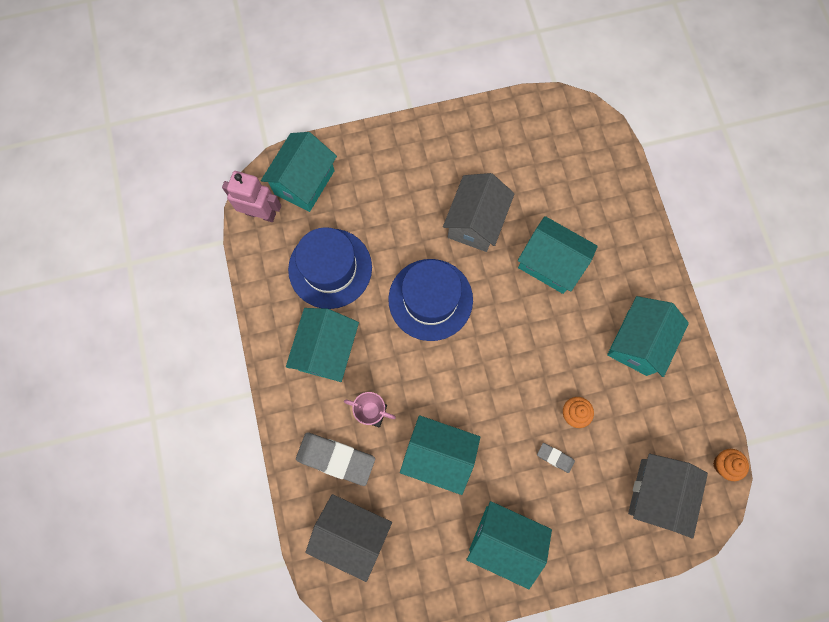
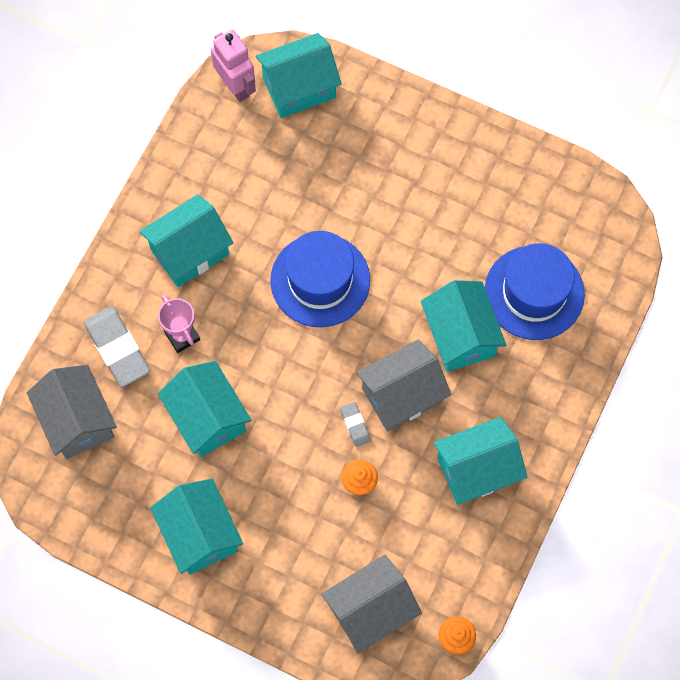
camera: 40 degrees right, 5 degrees down
blue hat [288,227,372,309] -> blue hat moved to [485,243,585,340]
grey house [443,173,515,252] -> grey house moved to [356,339,452,432]
grey eraser [537,443,575,473] -> grey eraser moved to [340,402,371,447]

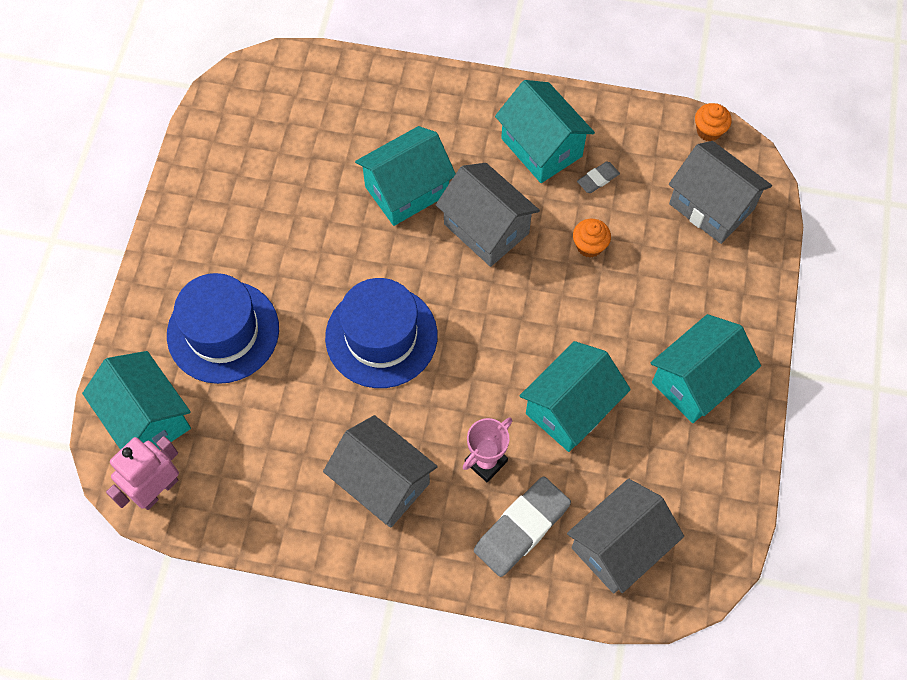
camera: 105 degrees left, 5 degrees down
turquoise house [140,194,233,287] -> grey house [323,415,438,528]
grey eraser [340,402,371,447] -> grey eraser moved to [577,162,620,193]
blue hat [485,243,585,340] -> blue hat moved to [167,273,279,384]

